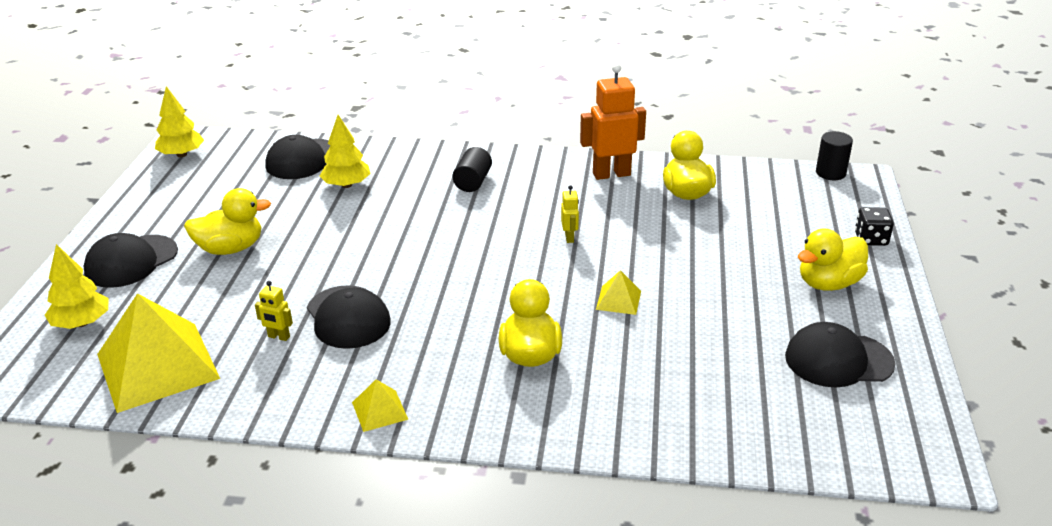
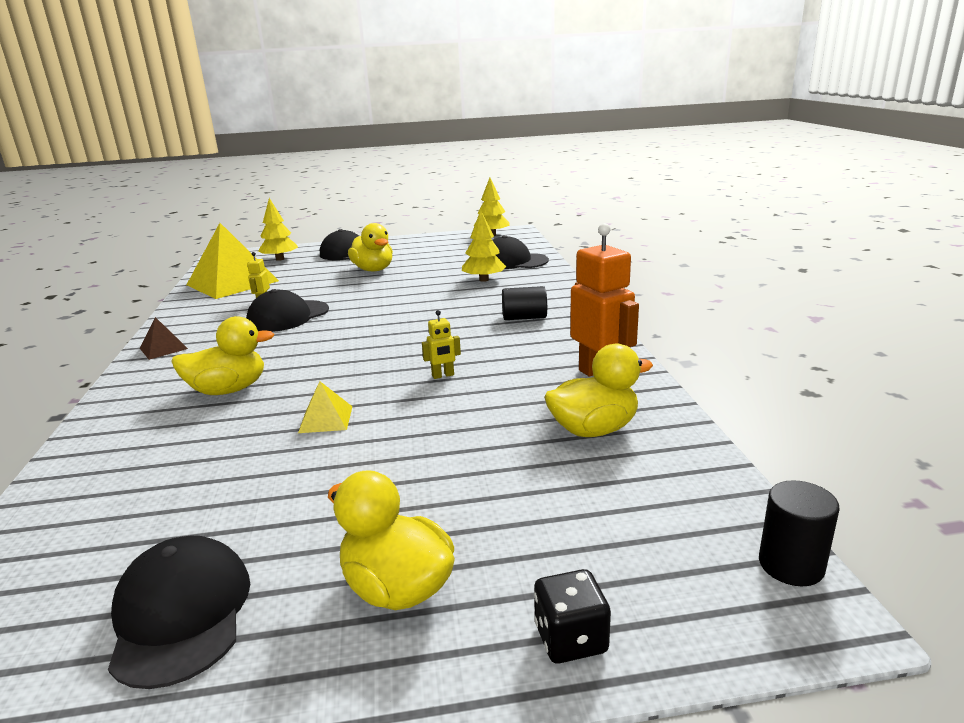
camera: 75 degrees right, 10 degrees down
yellow pyramid [352,379,409,432] -> brown pyramid [140,317,188,360]

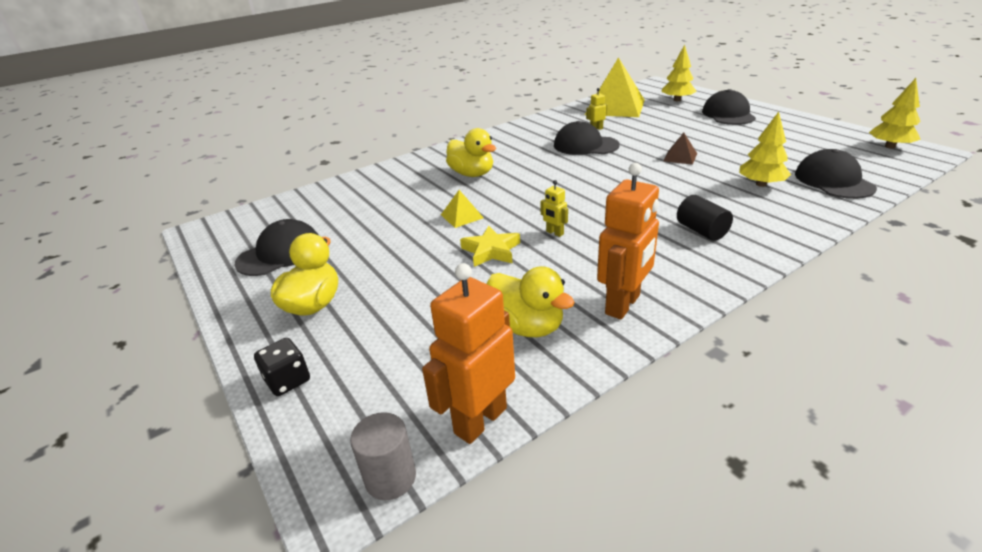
camera: 65 degrees right, 10 degrees up
brown pyramid [140,317,188,360] -> brown pyramid moved to [663,133,697,165]
yellow duck [348,223,393,271] -> none
black cylinder [759,480,840,586] -> grey cylinder [350,412,416,500]
none -> orange robot [422,263,515,444]
none -> yellow star [460,226,520,267]

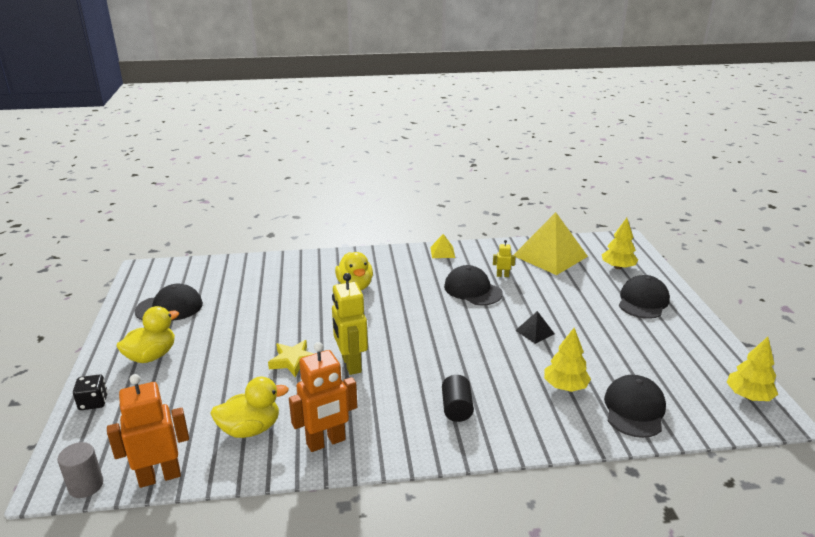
camera: 25 degrees right, 5 degrees down
yellow pyramid [441,190,484,228] -> yellow pyramid moved to [431,234,455,258]
yellow duck [486,266,575,337] -> yellow duck turned 90 degrees counterclockwise [210,377,289,438]
yellow robot [540,180,568,237] -> yellow robot [332,273,368,375], size x2.15
brown pyramid [663,133,697,165] -> black pyramid [515,311,555,344]

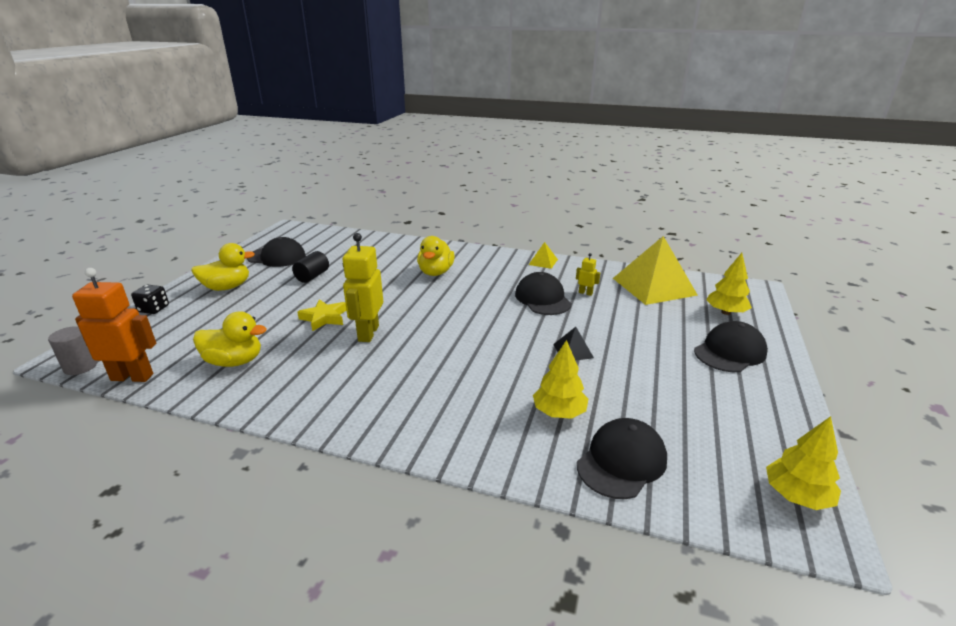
camera: 25 degrees right, 0 degrees up
orange robot [289,342,357,452] -> none
black cylinder [442,375,474,422] -> black cylinder moved to [292,251,329,283]

